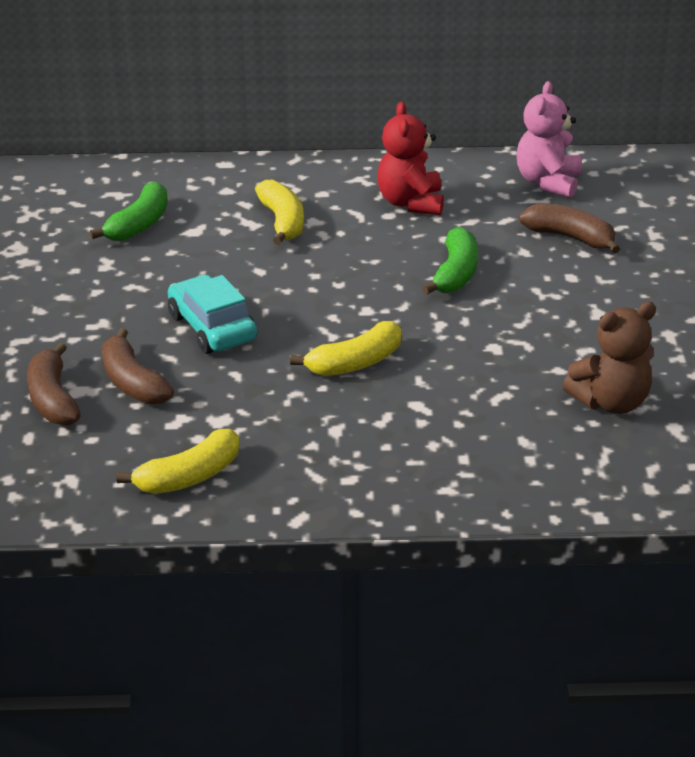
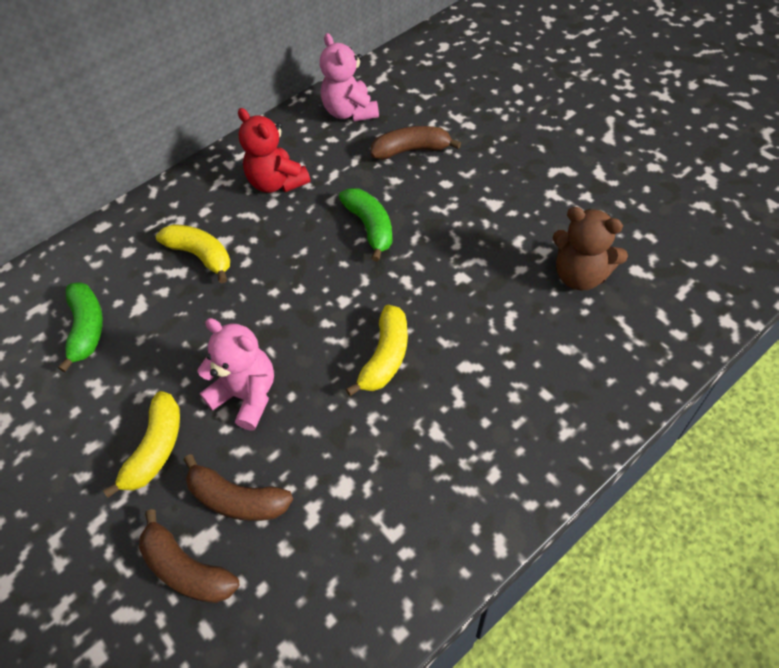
camera: 35 degrees left, 20 degrees up
yellow banana [117,429,239,494] -> yellow banana moved to [103,391,180,498]
turquoise car [168,275,257,354] -> pink teddy bear [197,318,274,431]
brown teddy bear [563,302,656,414] -> brown teddy bear turned 90 degrees clockwise [552,207,628,290]

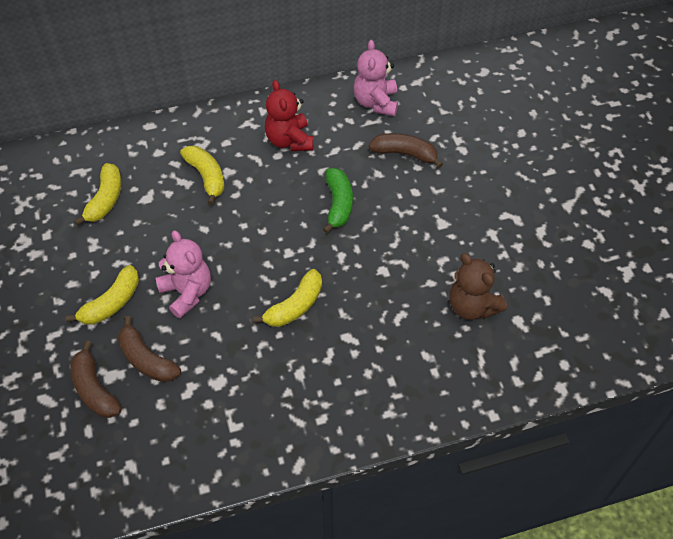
camera: 20 degrees right, 0 degrees up
green banana [58,282,103,372] -> yellow banana [74,163,121,226]

